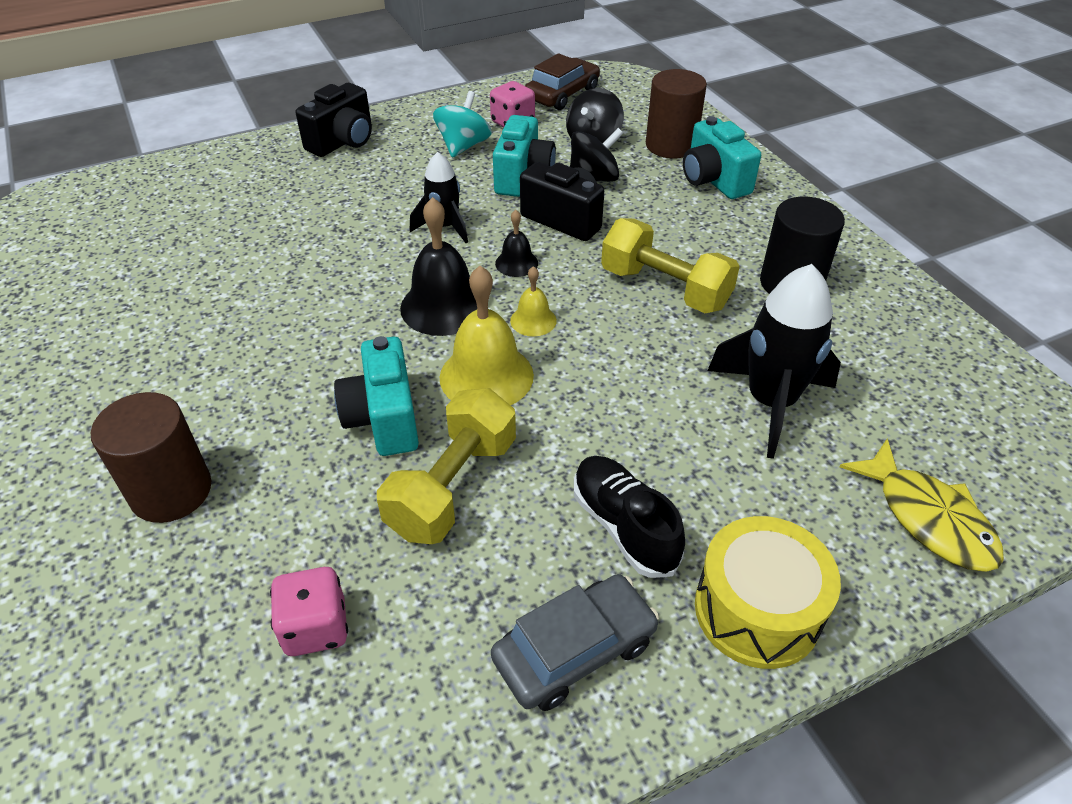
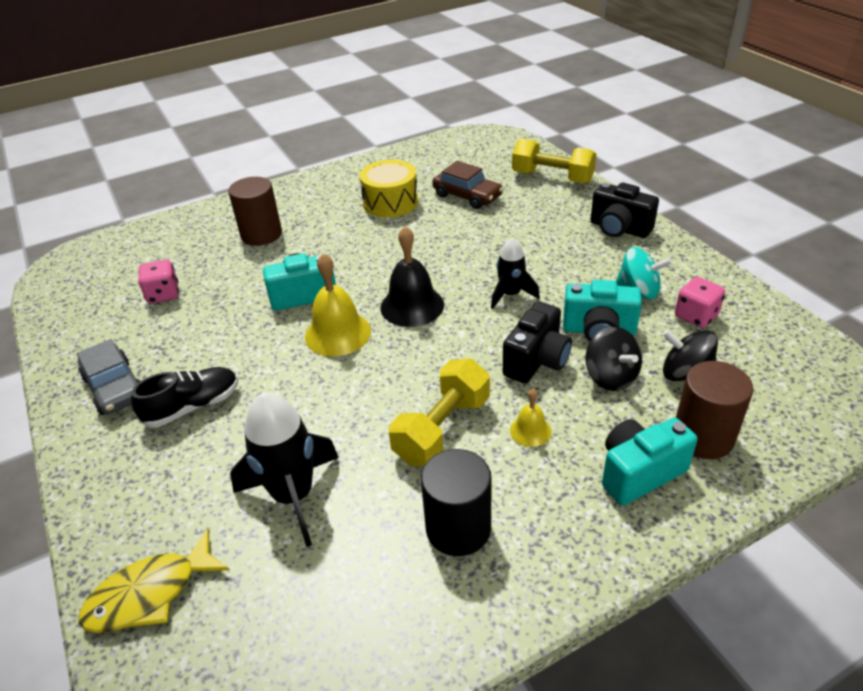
camera: 90 degrees right, 5 degrees down
yellow dumbbell [377,388,516,544] -> yellow dumbbell moved to [512,138,597,184]
black bell [495,210,538,277] -> none
yellow bell [510,266,557,336] -> yellow bell moved to [510,389,551,447]
brown car [525,53,600,110] -> brown car moved to [432,161,503,209]
yellow drum [695,516,841,669] -> yellow drum moved to [359,160,418,218]

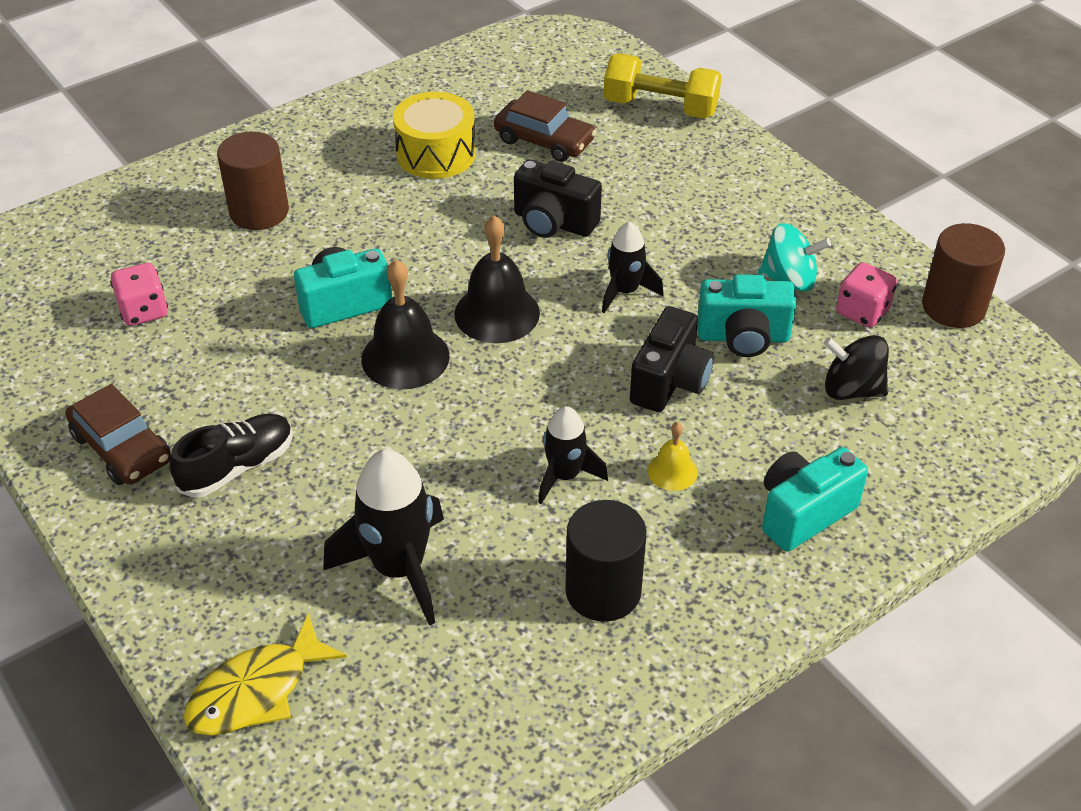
camera: 10 degrees left, 5 degrees up
grey car [77,339,140,415] -> brown car [65,384,171,485]
yellow bell [305,253,371,356] -> black bell [361,260,450,389]
yellow dumbbell [389,359,490,466] -> black rocket [538,406,608,504]
black spinning top [586,327,642,391] -> none
black camera [591,182,659,238] -> black camera moved to [514,160,602,238]
brown cylinder [676,361,753,459] -> brown cylinder moved to [922,223,1005,328]

